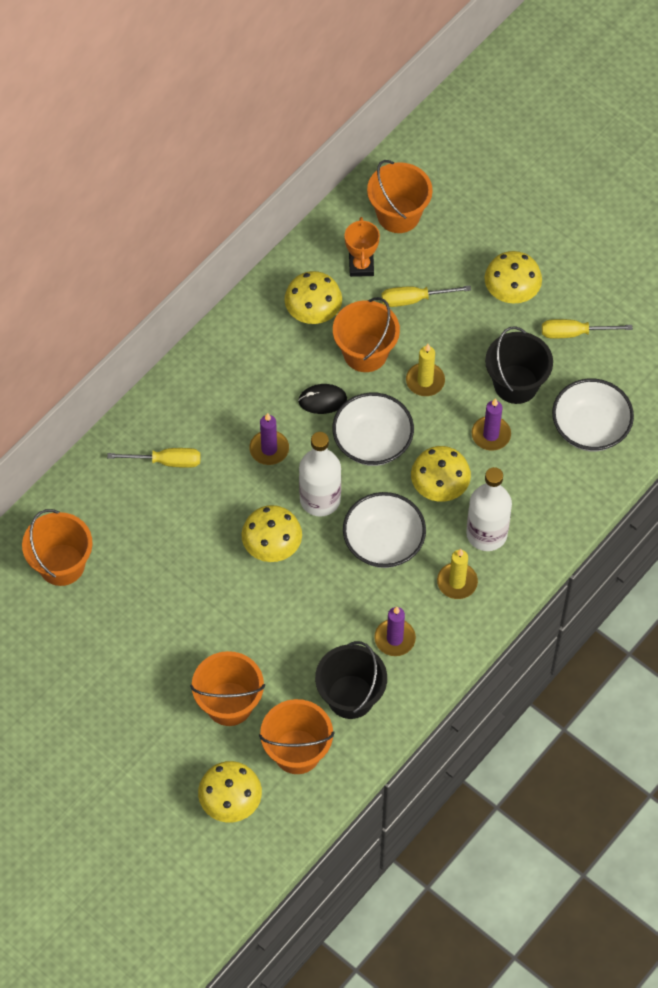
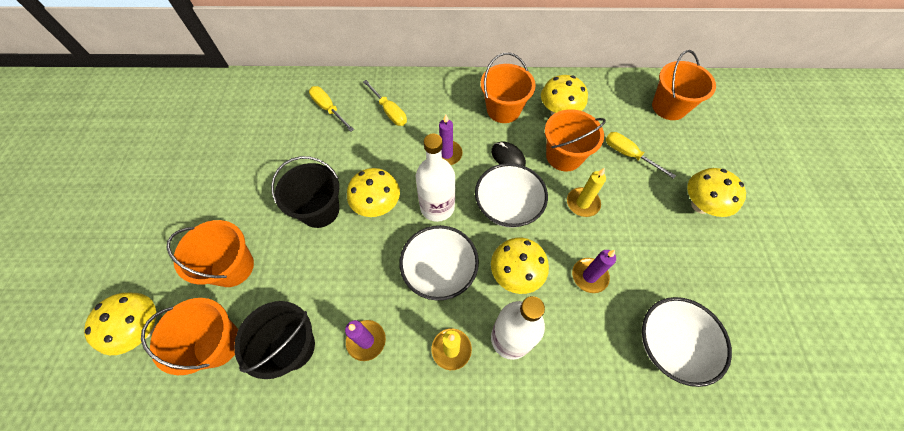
camera: 50 degrees right, 0 degrees up
orange bucket [22,509,93,586] -> orange bucket moved to [481,53,536,123]
orange trophy [345,217,380,277] -> none
black bucket [485,326,553,404] -> black bucket moved to [271,156,339,228]
yellow screwdriver [542,319,633,339] -> yellow screwdriver moved to [309,86,354,132]

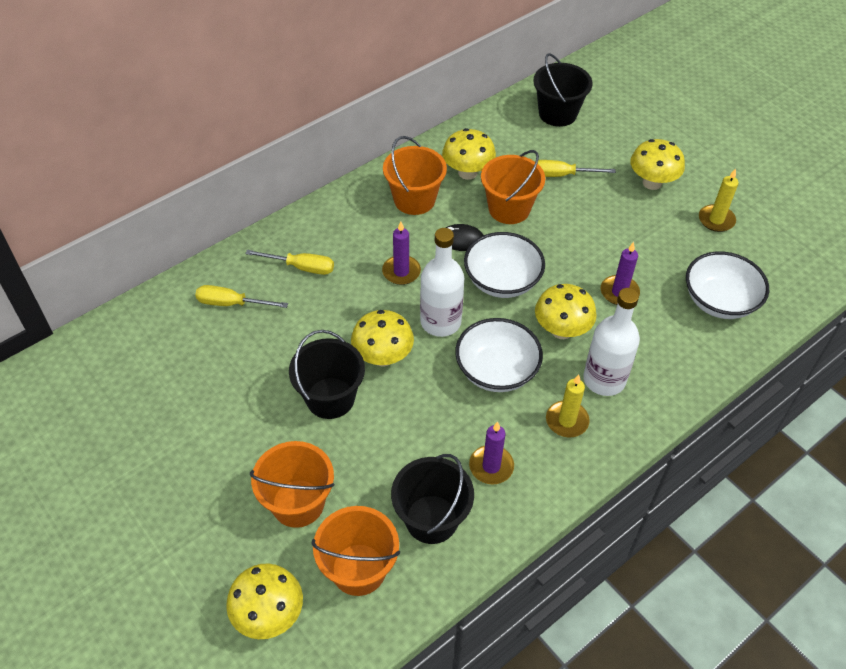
camera: 40 degrees left, 10 degrees down
yellow candle [567,168,606,217] -> yellow candle moved to [699,168,739,232]
orange bucket [652,50,716,120] -> black bucket [533,53,593,127]

